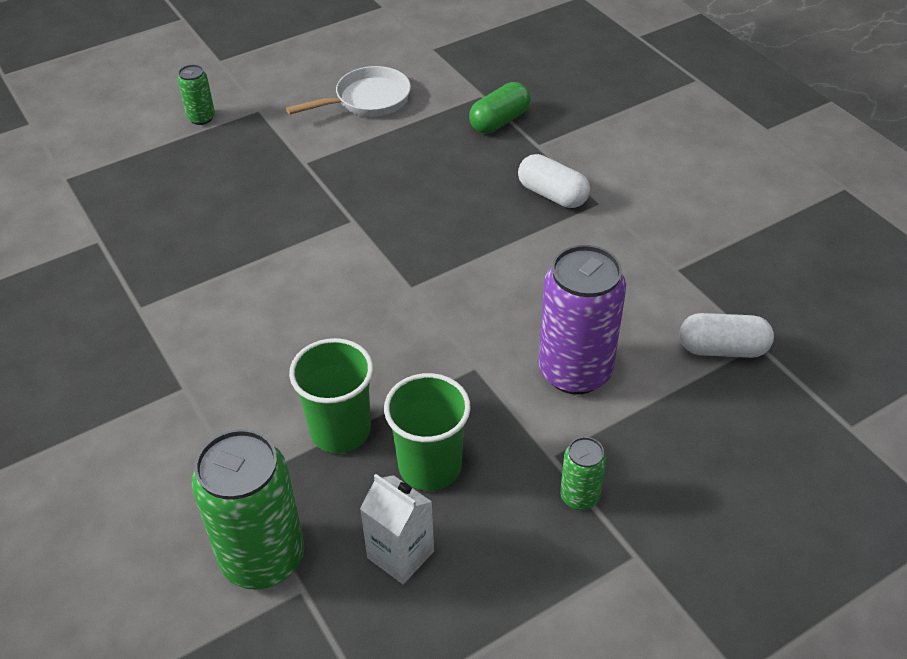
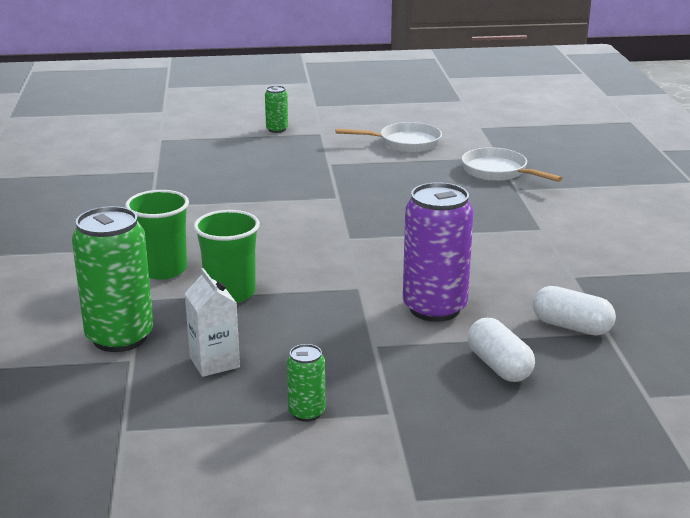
camera: 25 degrees right, 20 degrees down
green cup [384,373,471,491] -> green cup moved to [125,190,189,280]
green capsule [469,82,531,133] -> white pan [461,147,562,182]
white capsule [518,154,590,208] -> white capsule moved to [468,318,535,382]
green can [560,437,606,510] -> green can moved to [287,344,325,422]

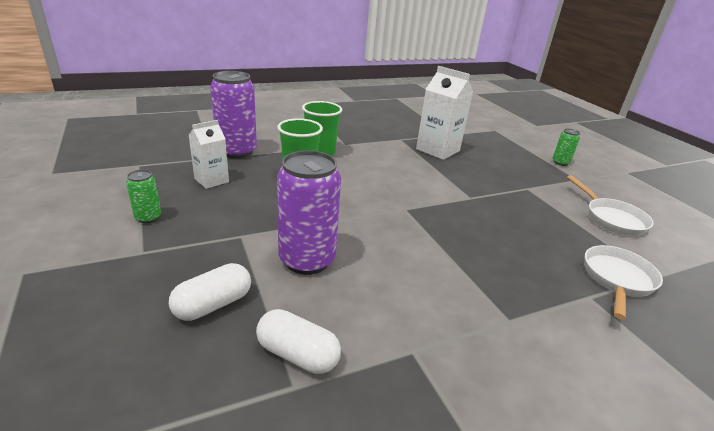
camera: 70 degrees right, 5 degrees up
green can [72,206,154,352] -> purple can [210,71,257,159]
white capsule [533,286,616,336] -> white capsule turned 75 degrees counterclockwise [256,309,341,374]
none -> white carton [416,66,473,160]

